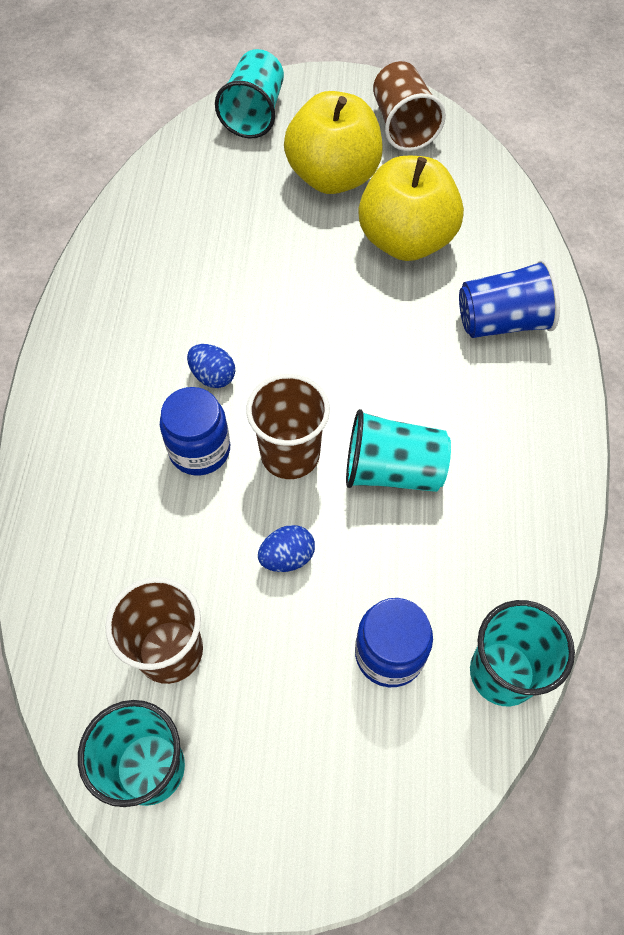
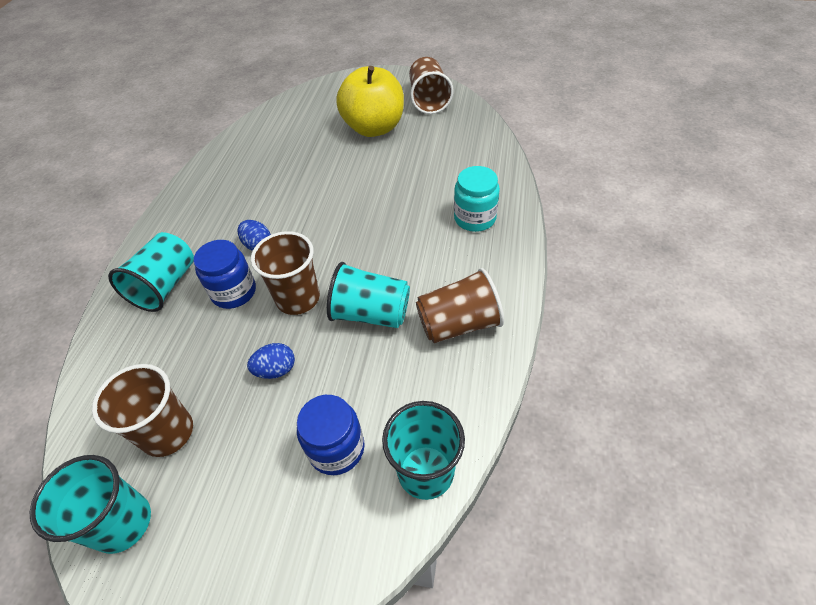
camera: 10 degrees right, 10 degrees down
turquoise cup [215,49,284,139] -> turquoise cup moved to [108,232,194,312]
yellow apple [359,156,464,261] -> none
blue cup [459,259,560,338] -> turquoise jar [454,166,500,232]
none -> brown cup [416,268,504,343]

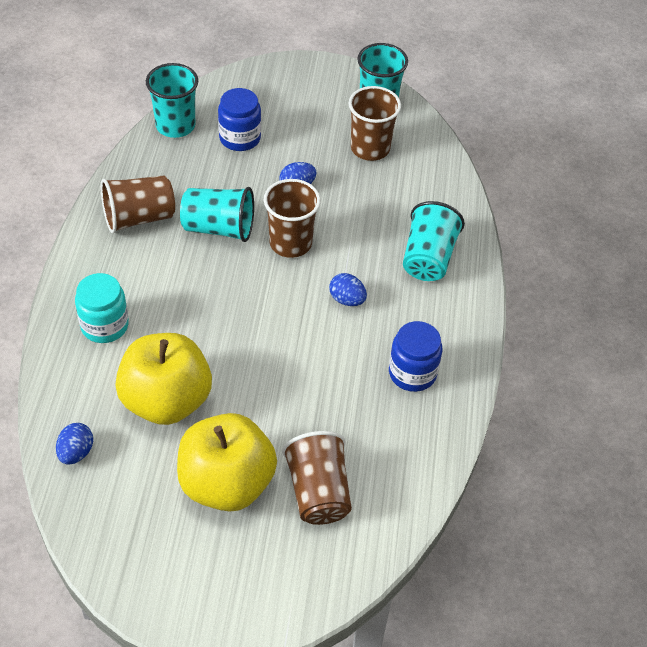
camera: 170 degrees right, 0 degrees up
blue jar [194,240,256,309] -> blue jar moved to [389,321,442,392]
brown cup [409,57,453,114] -> brown cup moved to [282,431,352,525]
none -> blue egg [56,423,93,465]
none -> yellow apple [115,333,212,425]

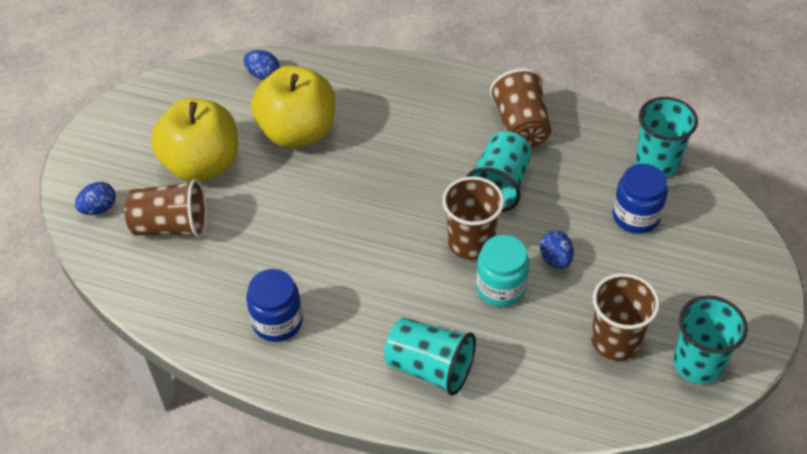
camera: 105 degrees right, 0 degrees up
turquoise jar [75,273,129,343] -> turquoise jar moved to [476,235,529,307]
blue egg [329,273,367,306] -> blue egg moved to [75,182,116,215]

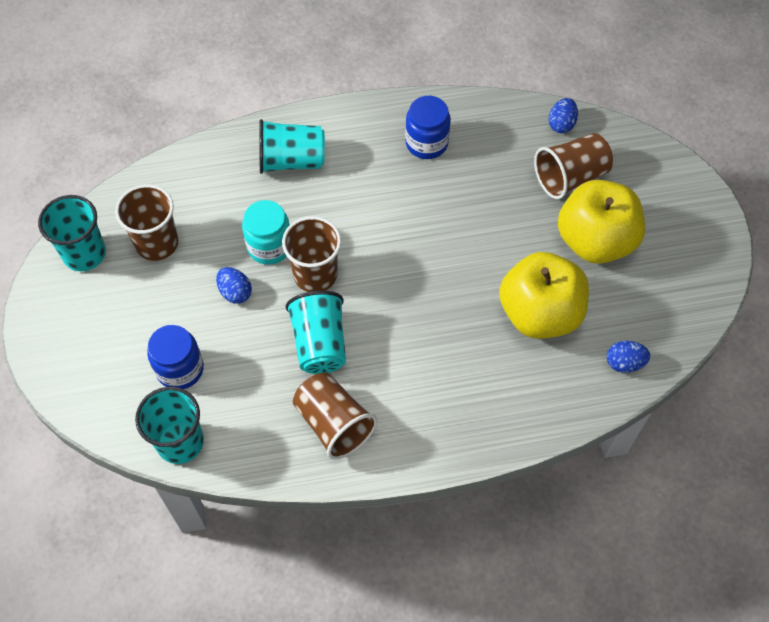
camera: 150 degrees right, 10 degrees up
blue egg [75,182,116,215] -> blue egg moved to [548,98,578,133]

